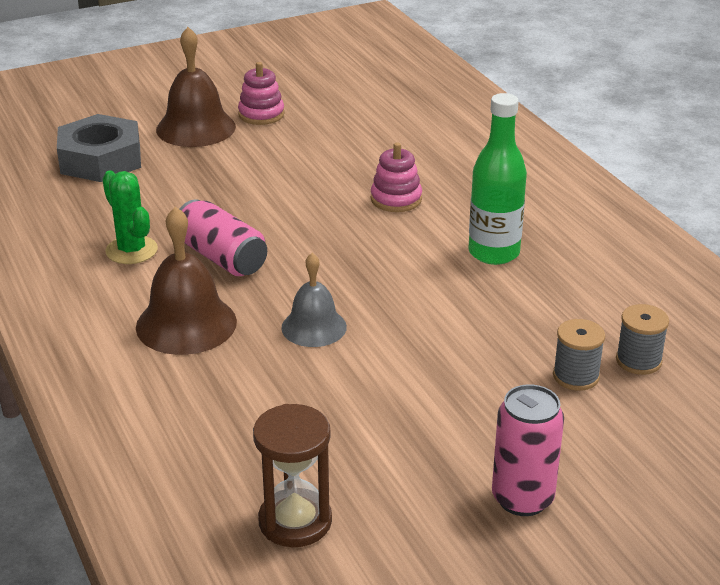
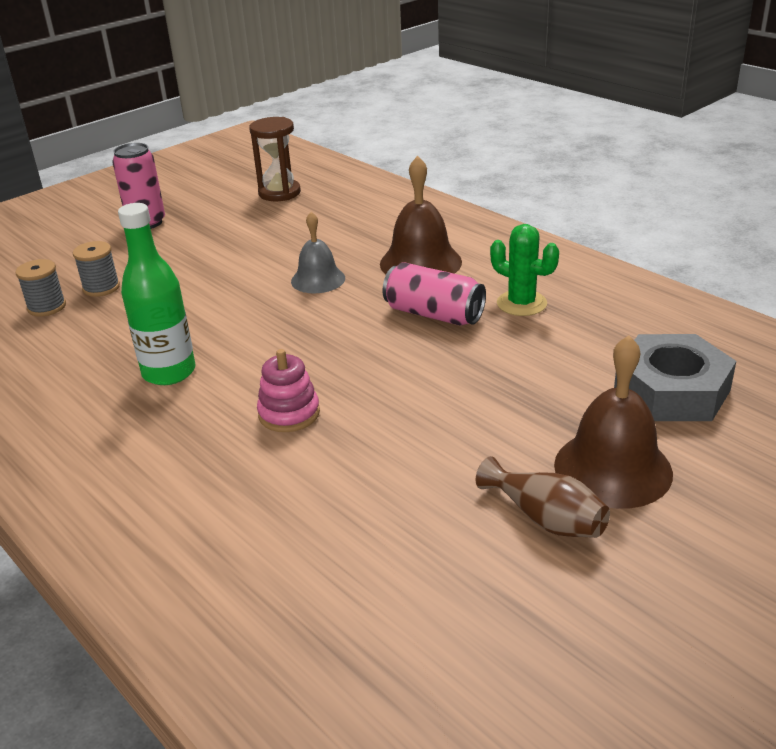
camera: 165 degrees right, 0 degrees up
pink stacking toy [238,62,285,125] -> brown vase [476,456,610,538]

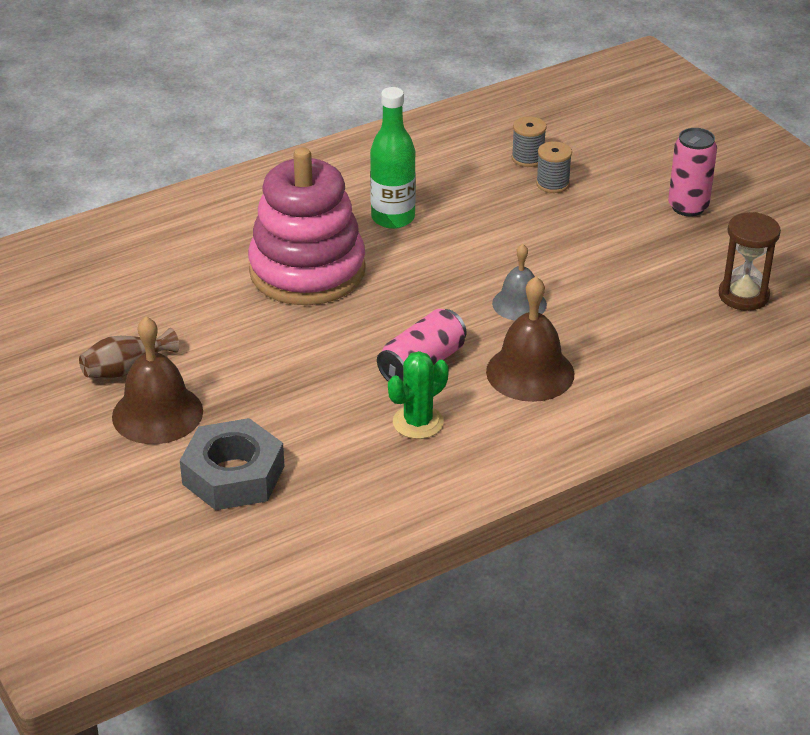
camera: 100 degrees right, 5 degrees up
pink stacking toy [257,349,320,432] -> pink stacking toy [248,147,366,305], size x2.39

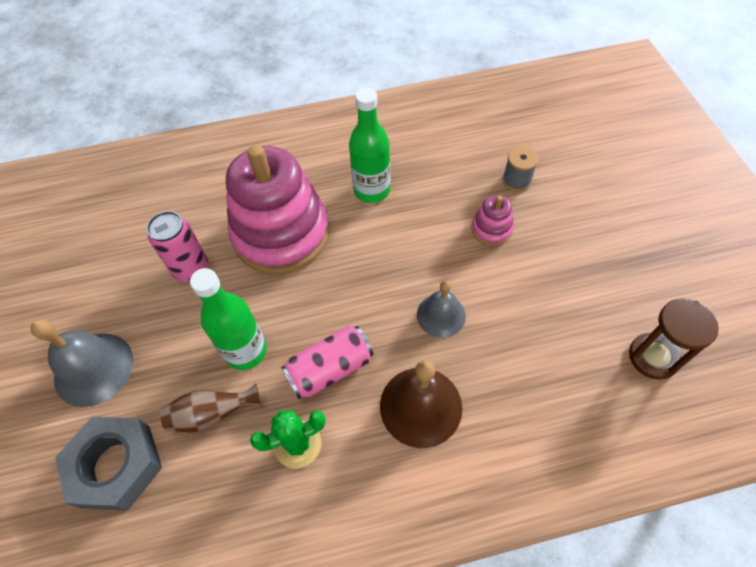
camera: 20 degrees right, 20 degrees up
brown vase [79,328,179,379] -> brown vase moved to [160,384,261,432]
brown bell [112,317,203,444] -> grey bell [30,319,133,407]
grey spool [512,117,547,167] -> none
pink can [668,128,717,216] -> pink can moved to [147,211,208,282]
none -> green bottle [190,268,267,370]
none -> pink stacking toy [471,195,514,246]

